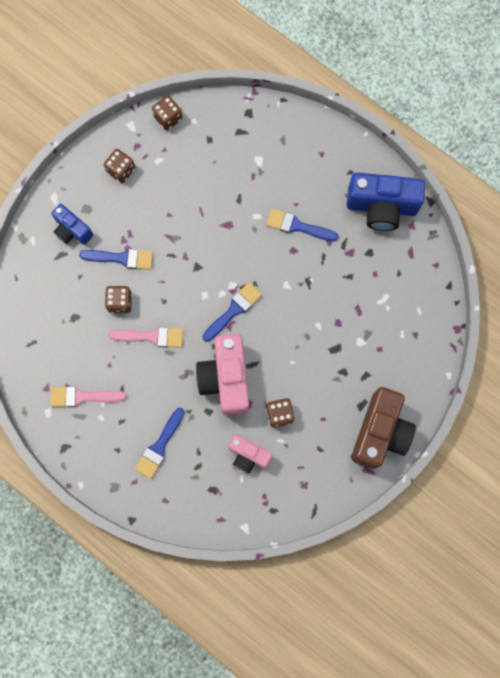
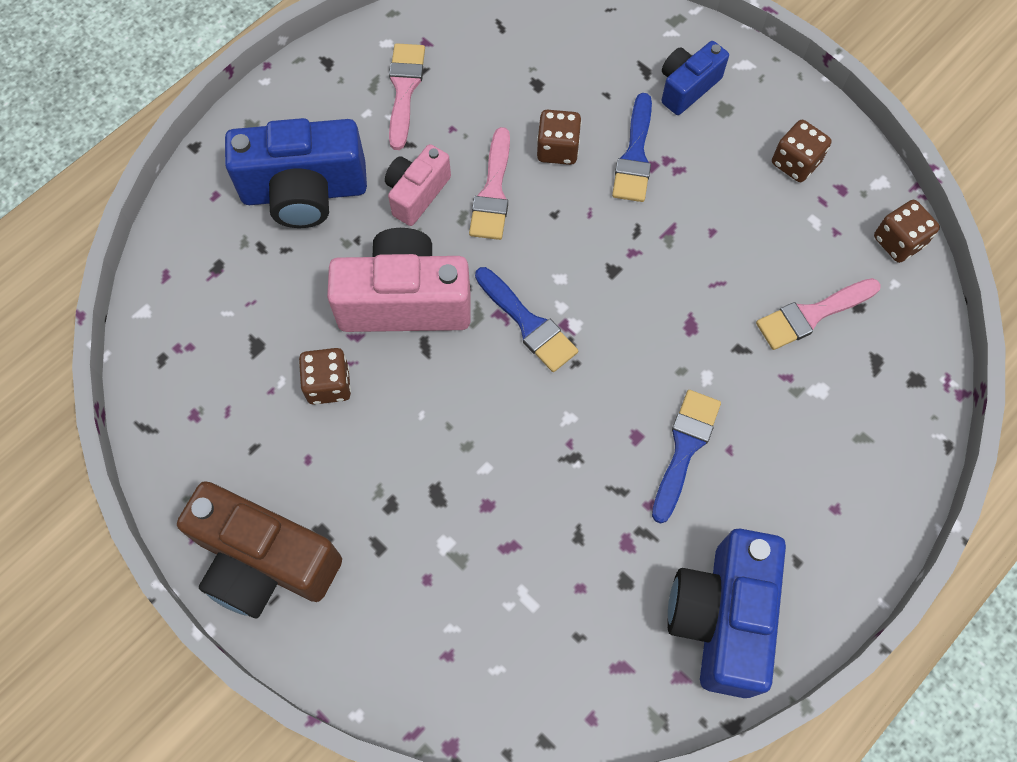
camera: 95 degrees right, 10 degrees down
blue brush [135,408,185,479] -> blue camera [225,118,367,228]
pink camera [228,434,273,473] -> pink camera moved to [385,144,451,226]
none -> pink brush [756,278,881,350]

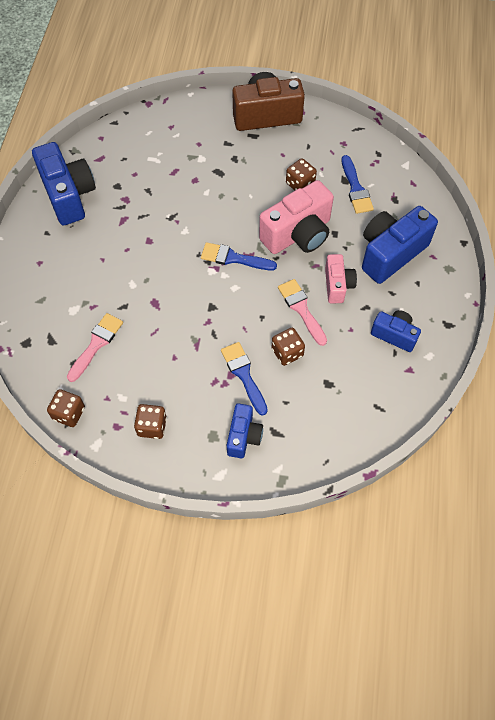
camera: 145 degrees right, 5 degrees down
pink brush [389,43,425,150] -> blue camera [371,310,421,352]
blue brush [652,390,721,524] -> blue brush moved to [342,155,374,214]

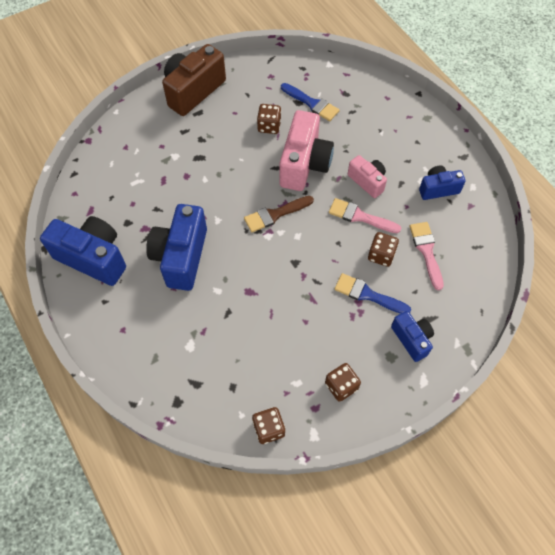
camera: 40 degrees left, 0 degrees up
pink brush [67,313,123,382] -> pink brush moved to [410,222,444,290]
blue brush [201,242,277,270] -> brown brush [244,196,314,232]
blue camera [362,206,438,284] -> blue camera moved to [146,204,207,291]

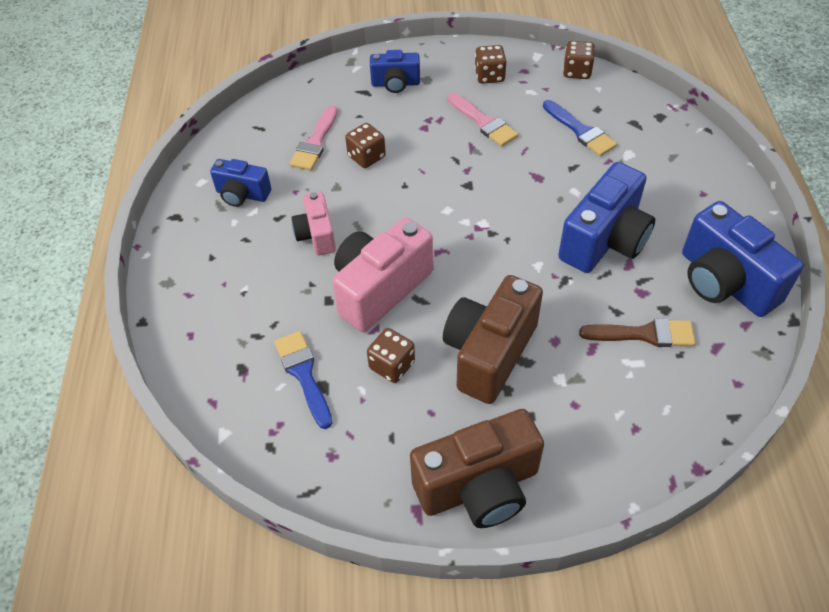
camera: 150 degrees left, 10 degrees down
brown brush [244,196,314,232] -> brown brush moved to [579,318,696,347]
pink brush [329,198,401,233] -> pink brush moved to [447,93,518,147]
blue brush [335,273,411,314] -> blue brush moved to [543,100,617,156]
blue camera [391,311,434,362] -> blue camera turned 90 degrees counterclockwise [370,50,420,93]
none -> brown camera [443,275,543,404]

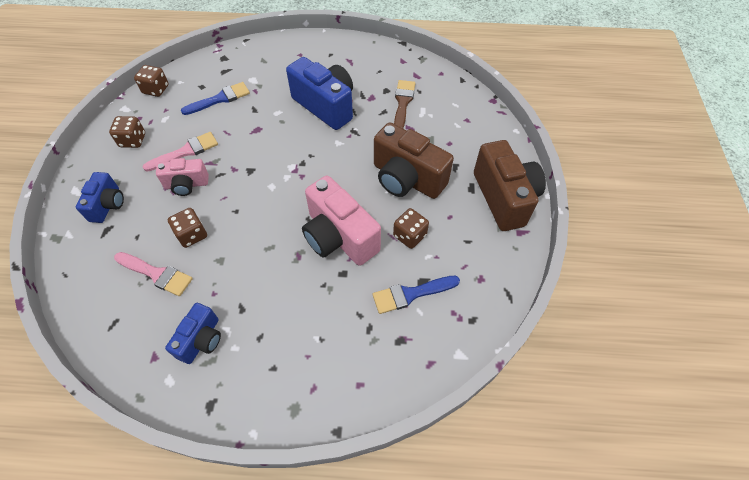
camera: 85 degrees left, 5 degrees up
pink camera [291,192,336,256] -> pink camera moved to [156,158,209,196]
blue camera [682,201,804,317] -> none

